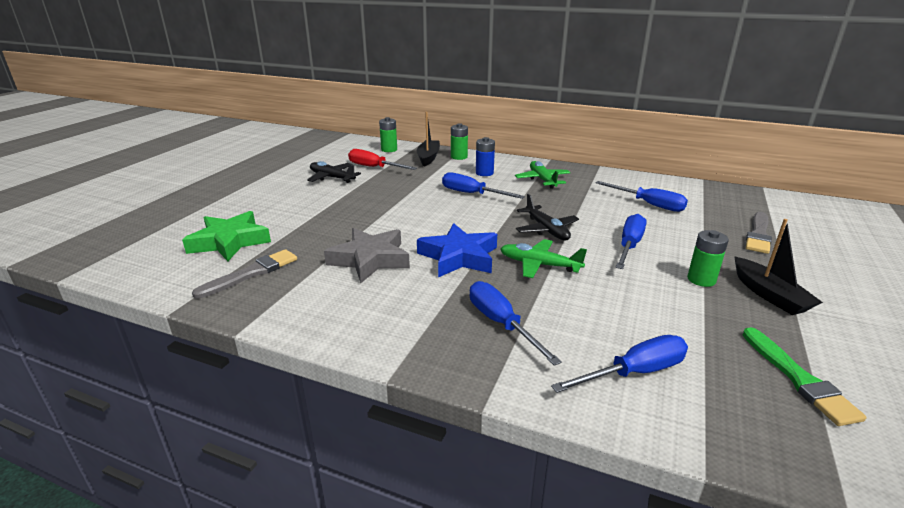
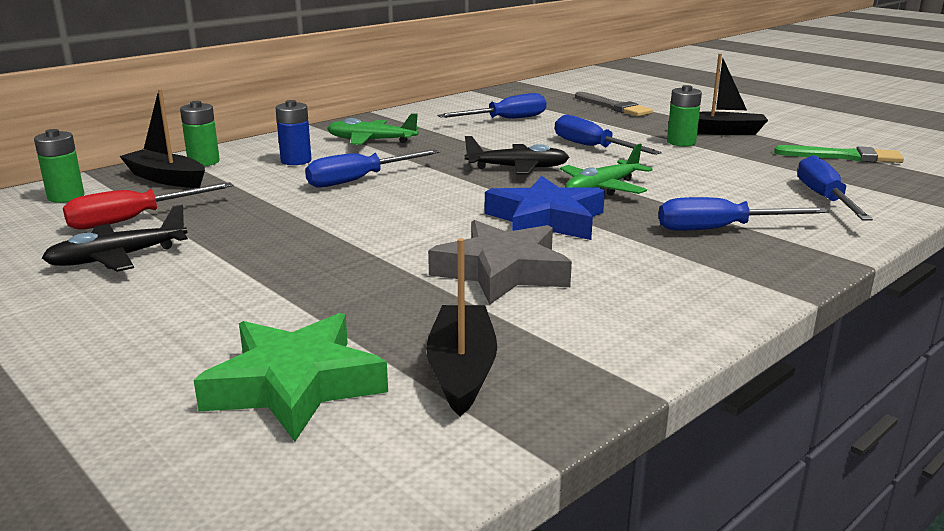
camera: 65 degrees left, 5 degrees down
grey brush [192,249,297,299] -> black boat [426,238,497,416]

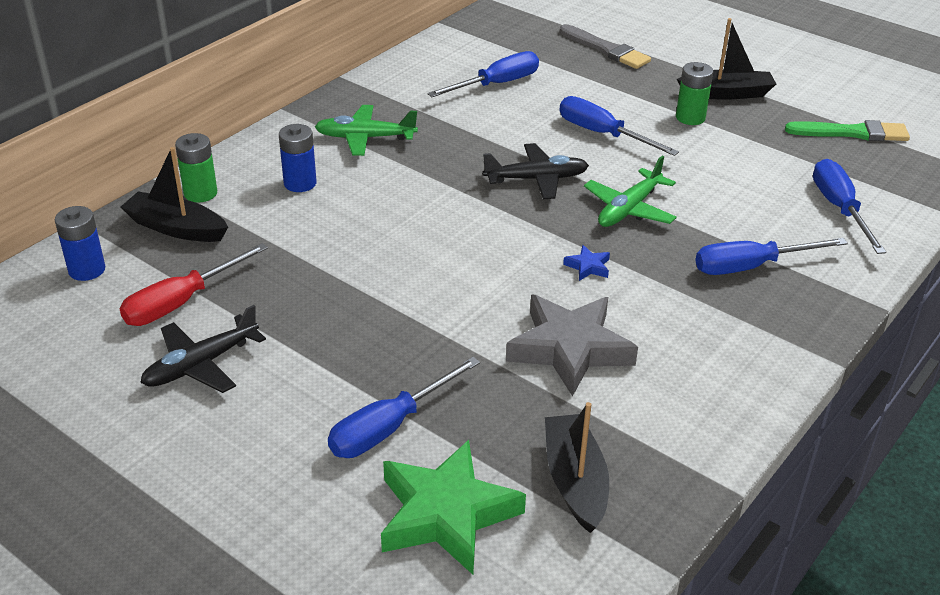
camera: 10 degrees left, 15 degrees up
green battery [34,129,85,203] -> blue battery [55,206,105,281]
blue screwdriver [305,150,440,188] -> blue screwdriver moved to [328,357,480,458]
blue star [485,175,605,240] -> blue star [563,245,610,281], size x0.41

